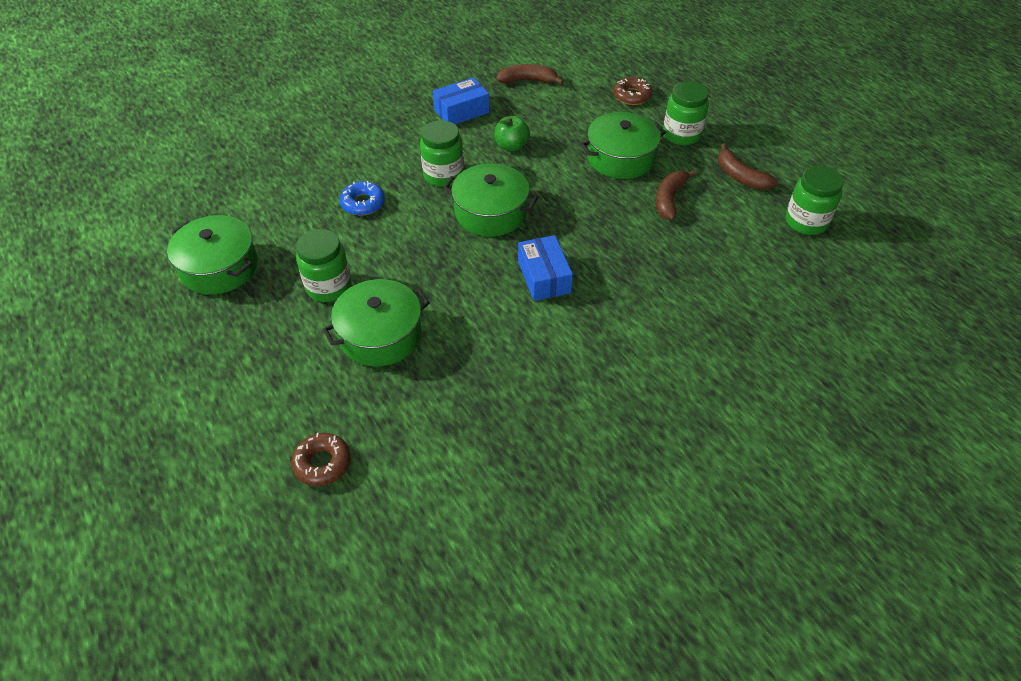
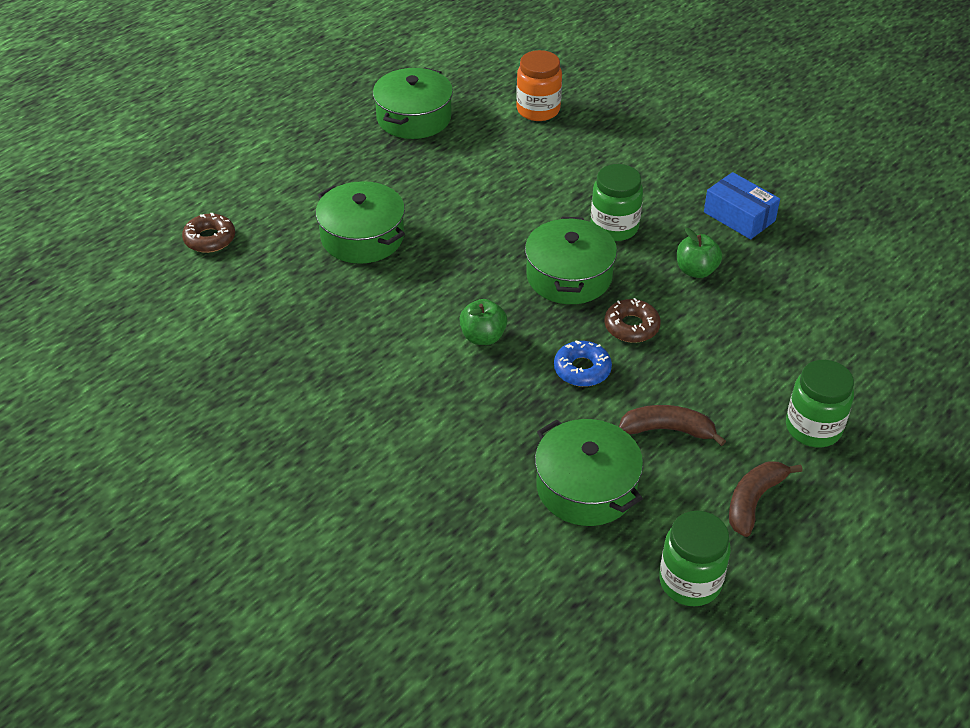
camera: 75 degrees right, 5 degrees down
green jar [296,229,352,302] -> none
blue donut [339,181,385,216] -> blue donut moved to [554,340,612,387]
brown banana [496,64,564,85] -> none
blue box [518,235,573,301] -> green apple [459,299,507,345]
green pot [580,112,666,179] -> green pot moved to [535,419,643,526]
brown donut [613,77,652,105] -> brown donut moved to [604,298,661,343]
none -> orange jar [516,50,562,121]

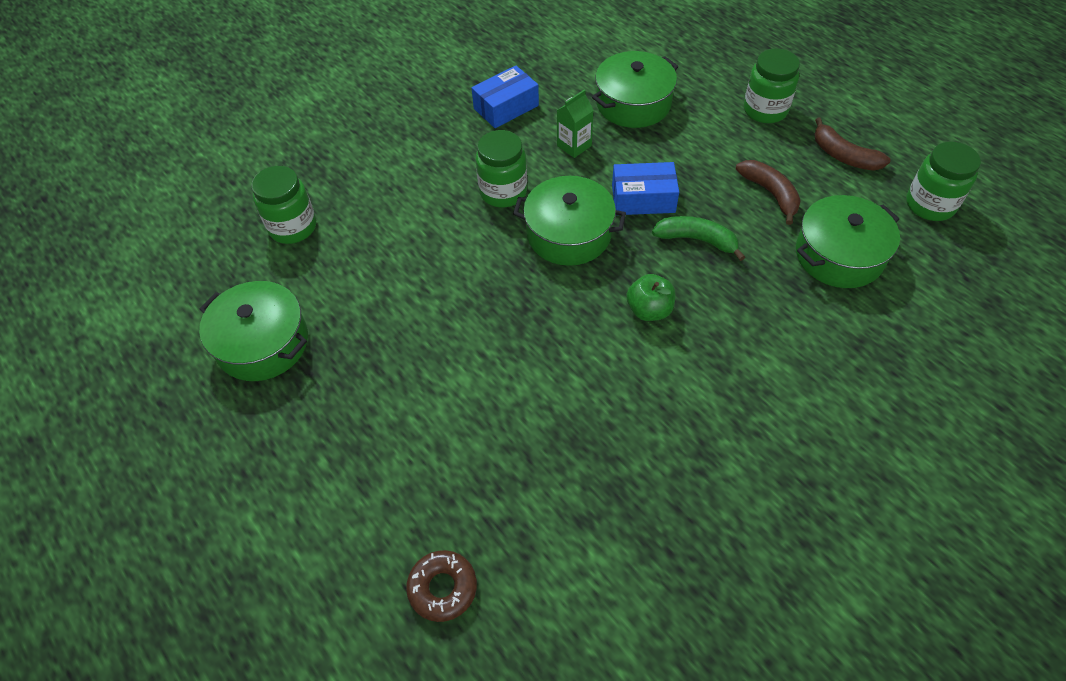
camera: 80 degrees left, 10 degrees up
green pot [316,181,405,264] -> green pot moved to [592,51,678,128]
orange jar [516,50,562,121] -> green jar [251,166,316,244]
blue donut [554,340,612,387] -> green banana [652,216,745,261]
brown donut [604,298,661,343] -> blue box [612,162,679,215]
brown banana [619,405,726,446] -> brown banana turned 135 degrees clockwise [736,160,801,225]
green apple [677,228,722,278] -> green carton [557,89,594,158]

